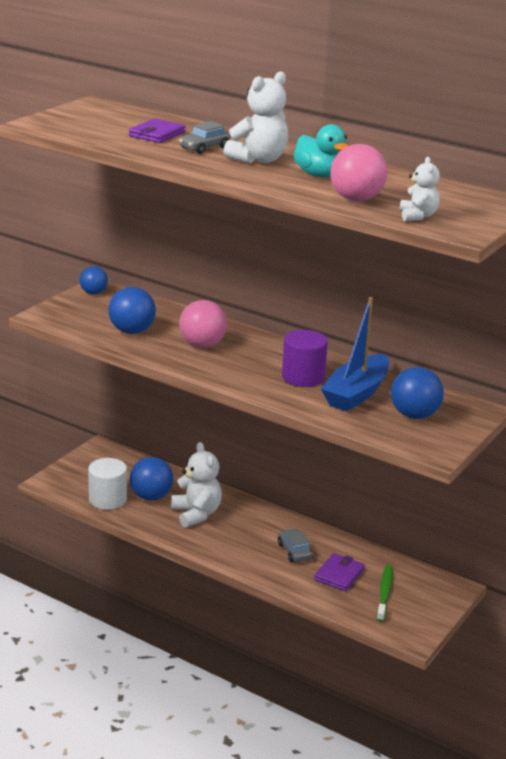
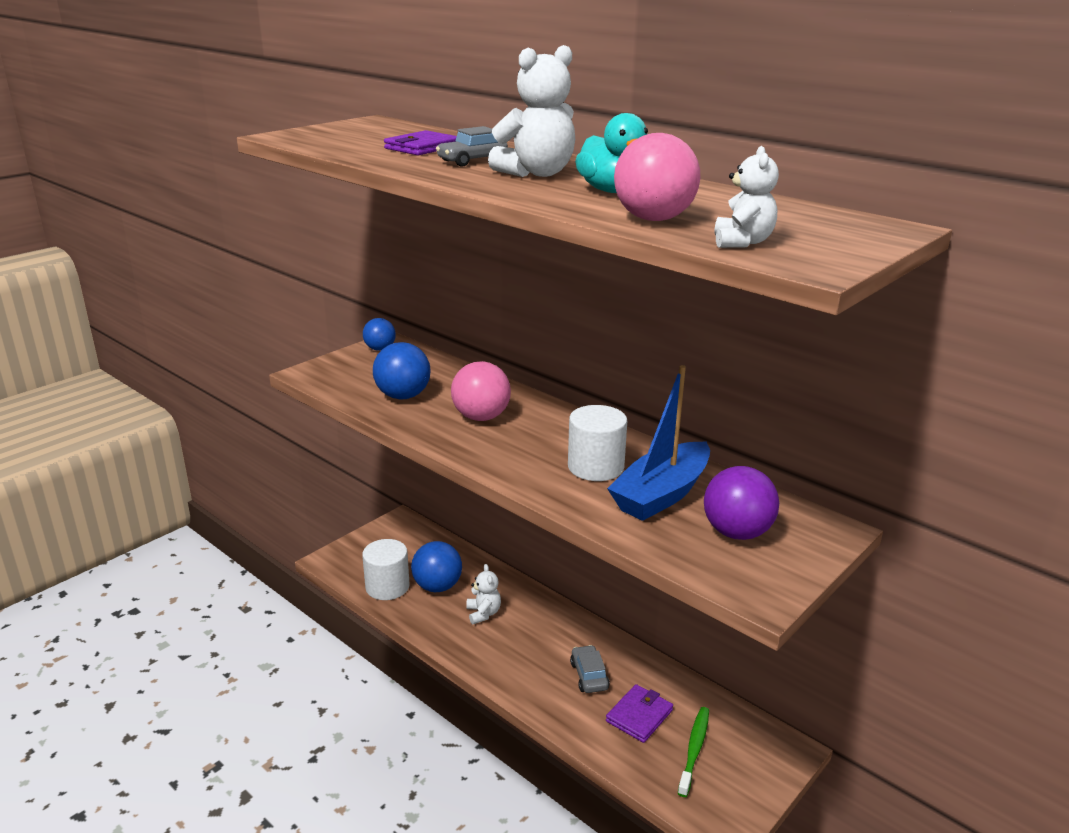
camera: 10 degrees right, 0 degrees up
white teddy bear [171,442,222,528] -> white teddy bear [466,564,501,624], size x0.60
purple cylinder [282,330,328,387] -> white cylinder [568,405,627,481]
blue ball [391,367,444,419] -> purple ball [704,466,779,540]

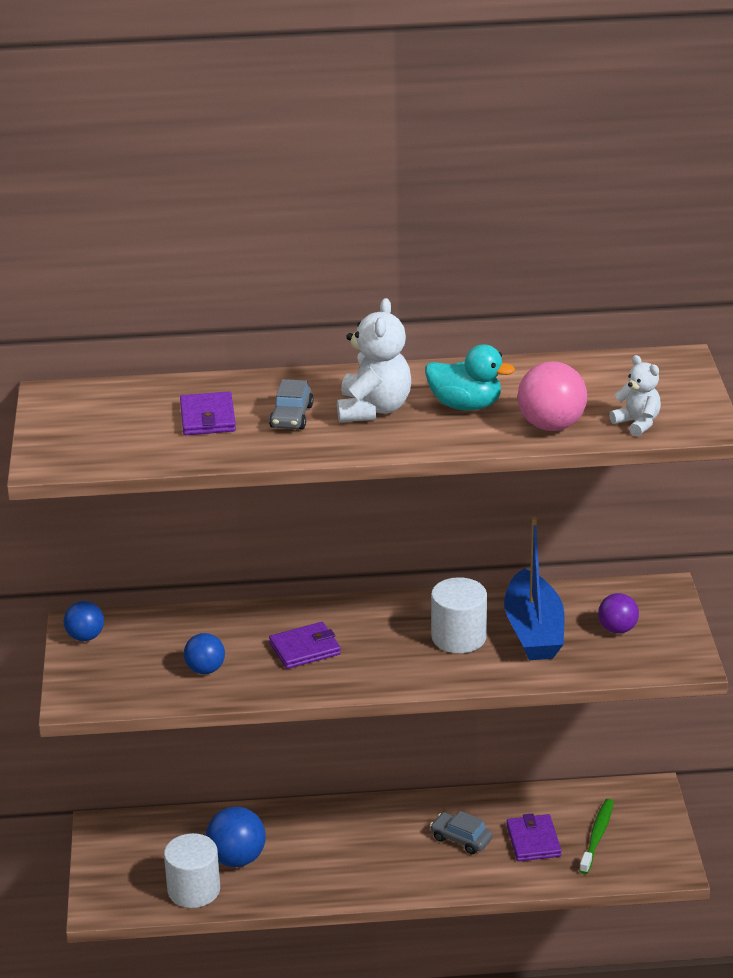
camera: 45 degrees left, 5 degrees up
blue ball [373,342,430,400] -> blue ball [184,633,225,674], size x0.64
pink ball [451,361,511,421] -> purple wallet [269,622,341,669]
white teddy bear [466,564,501,624] -> none
green toothbrush [678,707,709,797] -> green toothbrush turned 45 degrees clockwise [579,799,614,874]
purple ball [704,466,779,540] -> purple ball [598,593,639,634], size x0.64

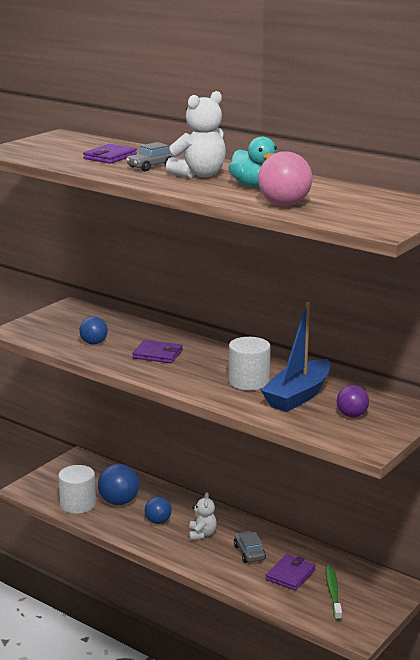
camera: 40 degrees right, 10 degrees down
blue ball [64,601,104,641] -> blue ball moved to [145,497,172,524]
green toothbrush [579,799,614,874] -> green toothbrush turned 60 degrees counterclockwise [326,565,342,621]
white teddy bear [609,355,661,436] -> white teddy bear moved to [189,492,217,540]

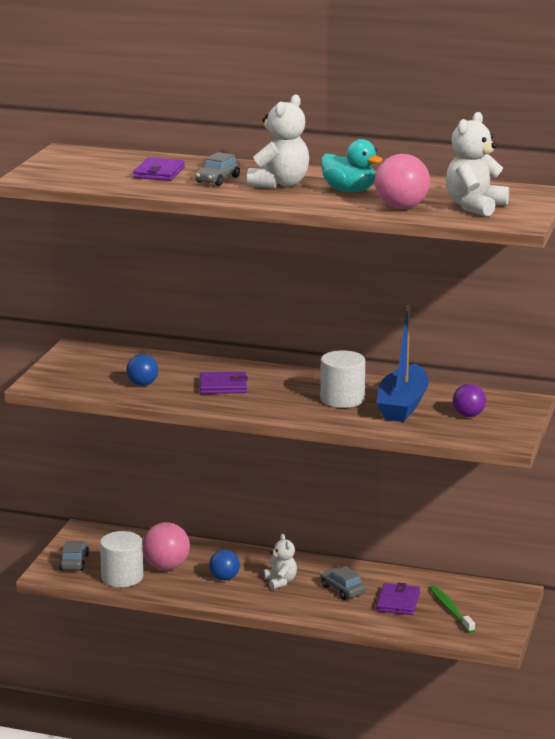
camera: 20 degrees left, 0 degrees up
blue ball [98,464,139,505] -> pink ball [142,522,190,570]
none -> grey car [59,541,89,571]
none -> white teddy bear [446,112,509,216]

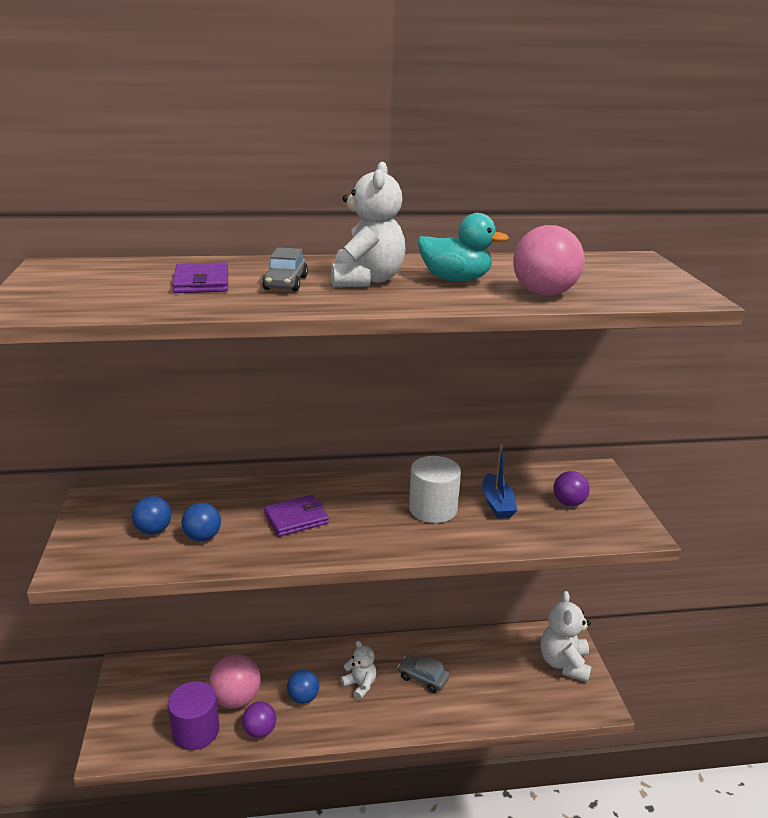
camera: 25 degrees left, 5 degrees up
grey car [59,541,89,571] -> none
white cylinder [100,531,143,587] -> purple cylinder [168,681,219,750]
blue boat [376,305,429,422] -> blue boat [482,444,517,519], size x0.59
purple wallet [376,583,420,615] -> none
green toothbrush [429,585,475,633] -> none
white teddy bear [446,112,509,216] -> white teddy bear moved to [541,591,592,682]
none -> blue ball [132,496,172,535]
none -> purple ball [242,701,276,738]

